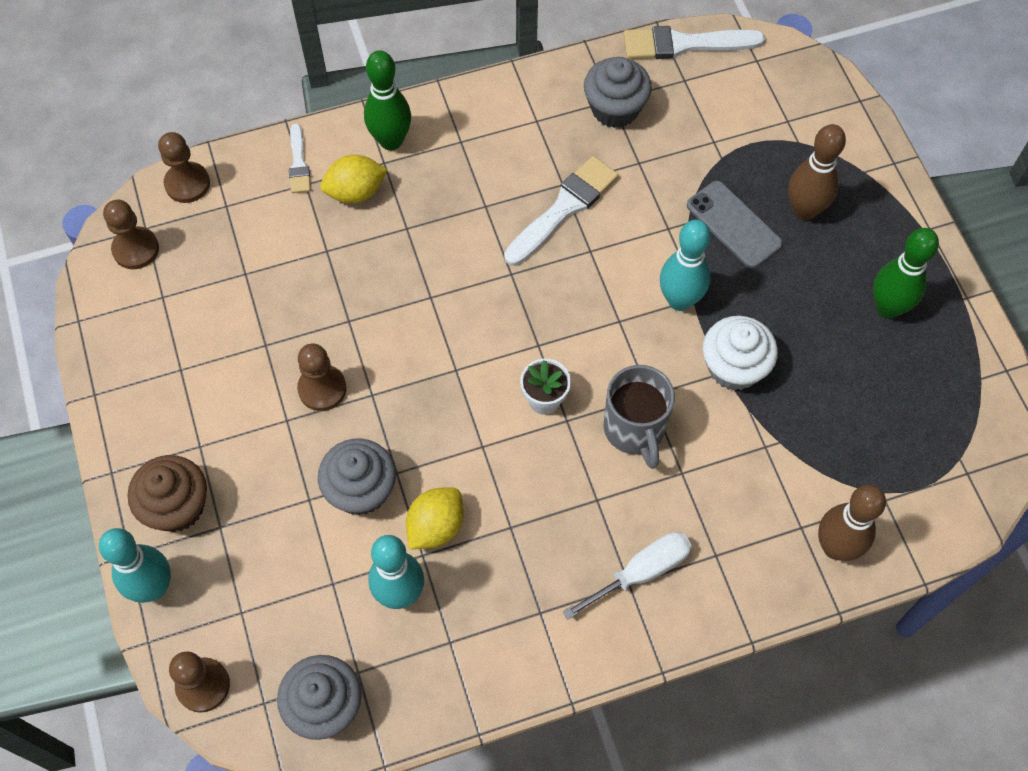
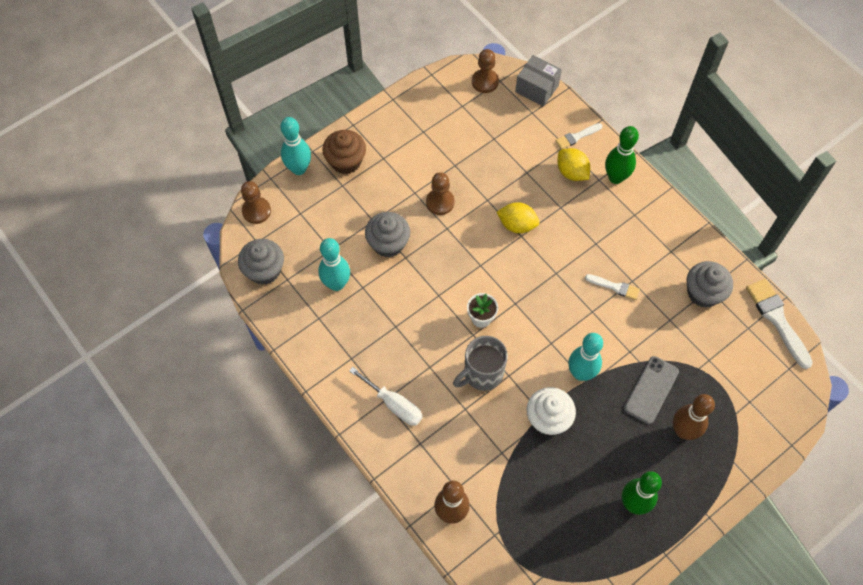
camera: 70 degrees right, 0 degrees up
brown pawn [158,132,210,203] -> grey box [515,55,562,107]
yellow lemon [406,487,464,549] -> yellow lemon moved to [497,202,540,233]
white brush [504,156,618,266] -> white brush [585,274,640,300], size x0.56

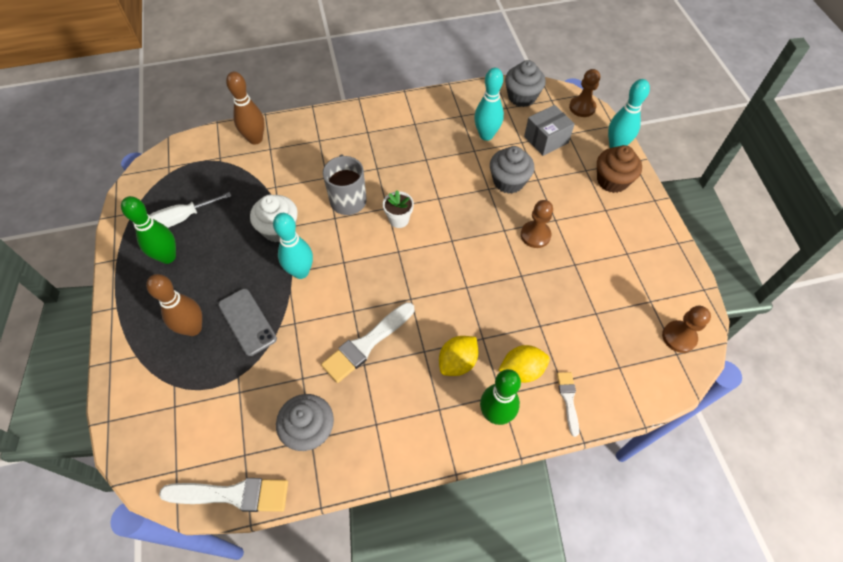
camera: 115 degrees right, 5 degrees down
white screwdriver [349,367,423,426] -> white screwdriver moved to [149,192,231,228]
yellow lemon [497,202,540,233] -> yellow lemon moved to [439,336,478,376]
grey box [515,55,562,107] -> grey box moved to [524,105,575,156]
white brush [585,274,640,300] -> white brush [321,302,414,383], size x1.79

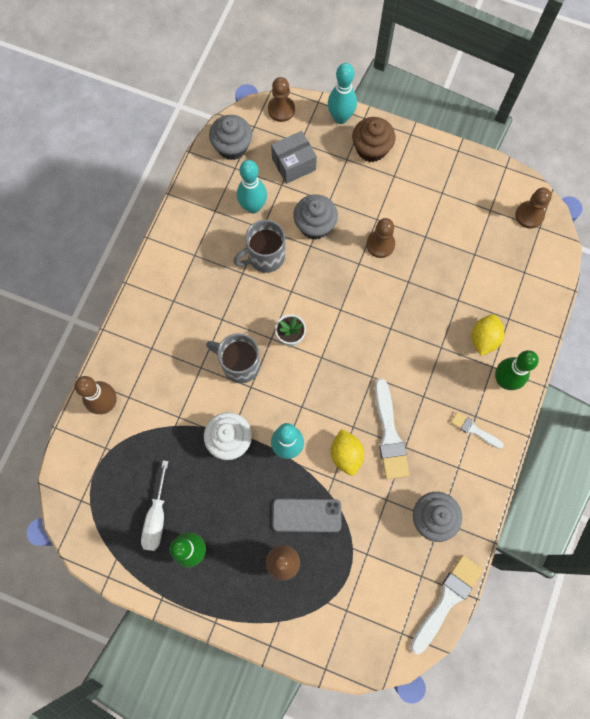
camera: 55 degrees left, 15 degrees up
yellow lemon [439,336,478,376] -> yellow lemon moved to [331,429,364,475]
grey box [524,105,575,156] -> grey box turned 60 degrees clockwise [271,131,317,184]
white brush [557,372,579,437] -> white brush moved to [450,412,504,449]
none -> grey mug [233,220,285,273]

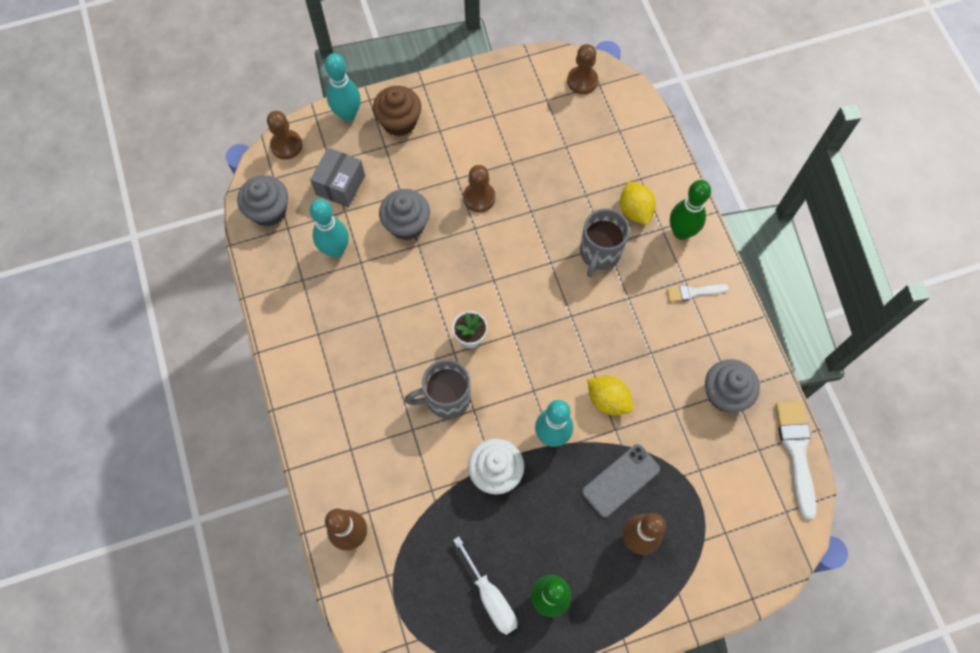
camera: 40 degrees left, 5 degrees down
grey mug [233,220,285,273] -> grey mug moved to [580,209,629,277]
white brush [375,379,409,480] -> none

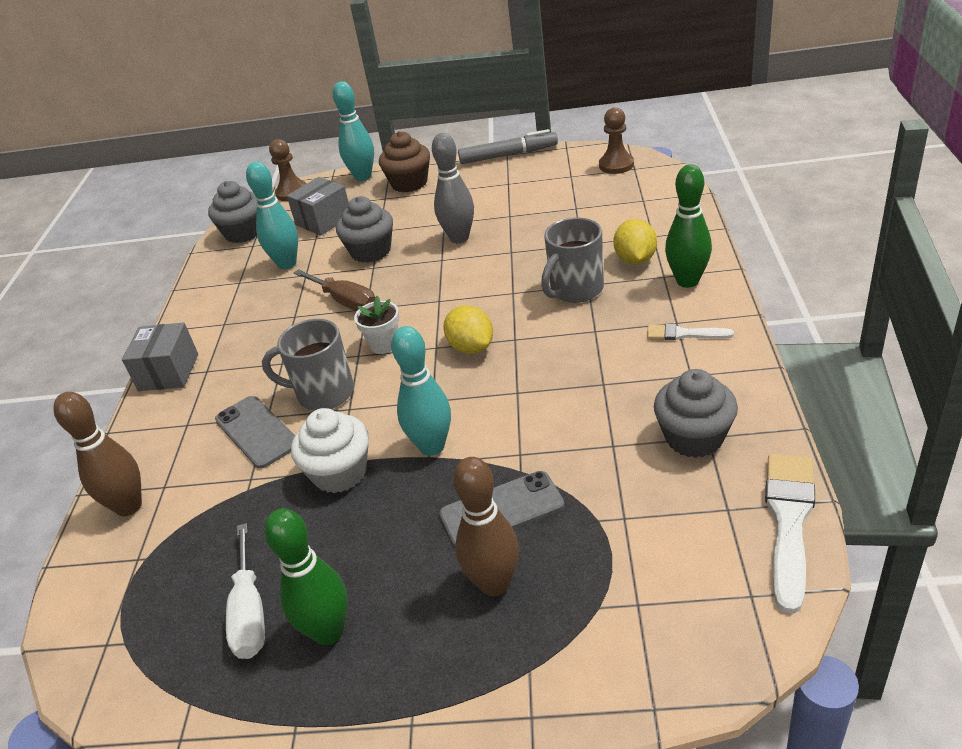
camera: 25 degrees right, 30 degrees down
brown pawn [463,165,495,212] -> grey bowling pin [432,133,474,243]
yellow lemon [587,376,633,415] -> yellow lemon moved to [443,305,493,354]
none -> grey box [122,322,198,391]
none -> grey phone [215,396,295,469]
none -> brown screwdriver [294,269,375,311]
none -> grey marker [458,129,558,164]

